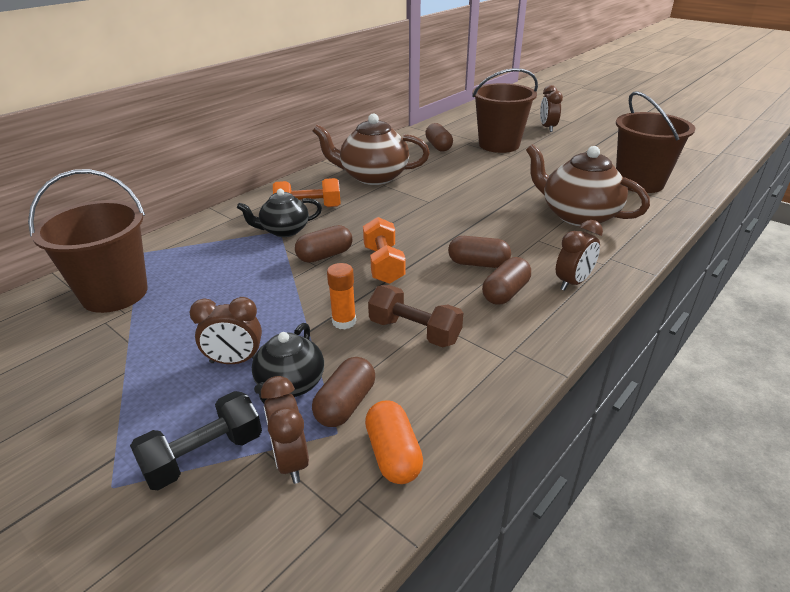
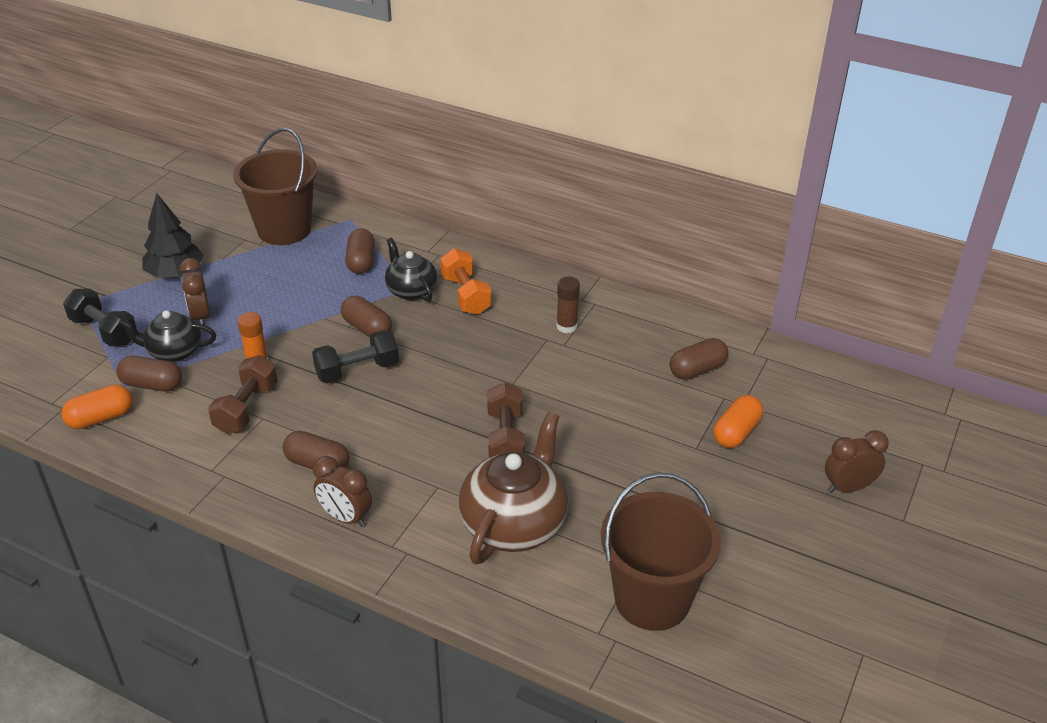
camera: 75 degrees right, 5 degrees up
brown clock [261,376,309,484] -> none
brown teapot [313,113,430,185] -> brown glue stick [556,277,580,333]
orange dumbbell [363,217,405,284] -> black dumbbell [312,330,399,383]
brown capsule [448,236,511,268] -> brown capsule moved to [345,228,375,274]
brown bucket [472,68,538,153] -> orange capsule [713,395,763,448]
none -> black tree [142,193,204,278]
none -> brown dumbbell [487,382,525,458]

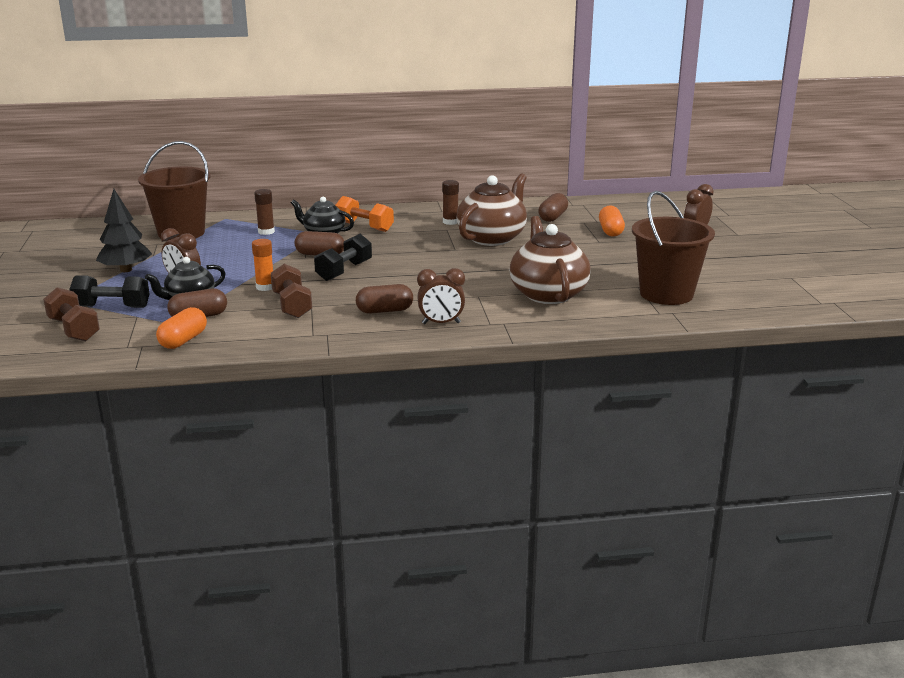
camera: 35 degrees left, 15 degrees down
brown capsule [345,228,375,274] -> brown glue stick [254,189,275,235]
brown dumbbell [487,382,525,458] -> brown dumbbell moved to [43,287,100,341]
none -> brown teapot [456,173,527,246]

